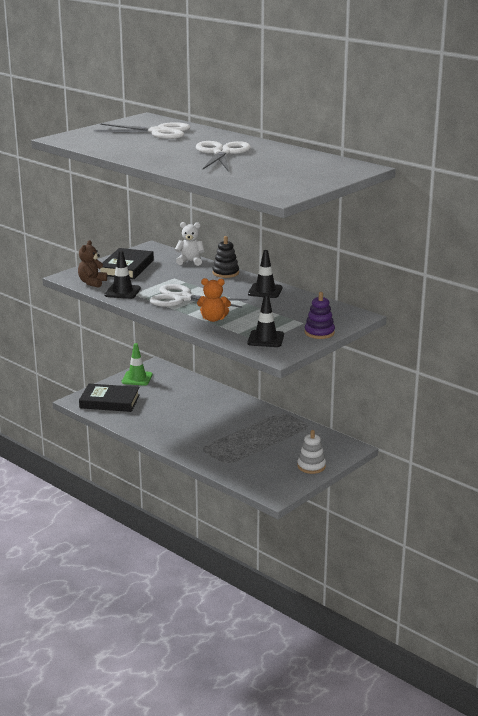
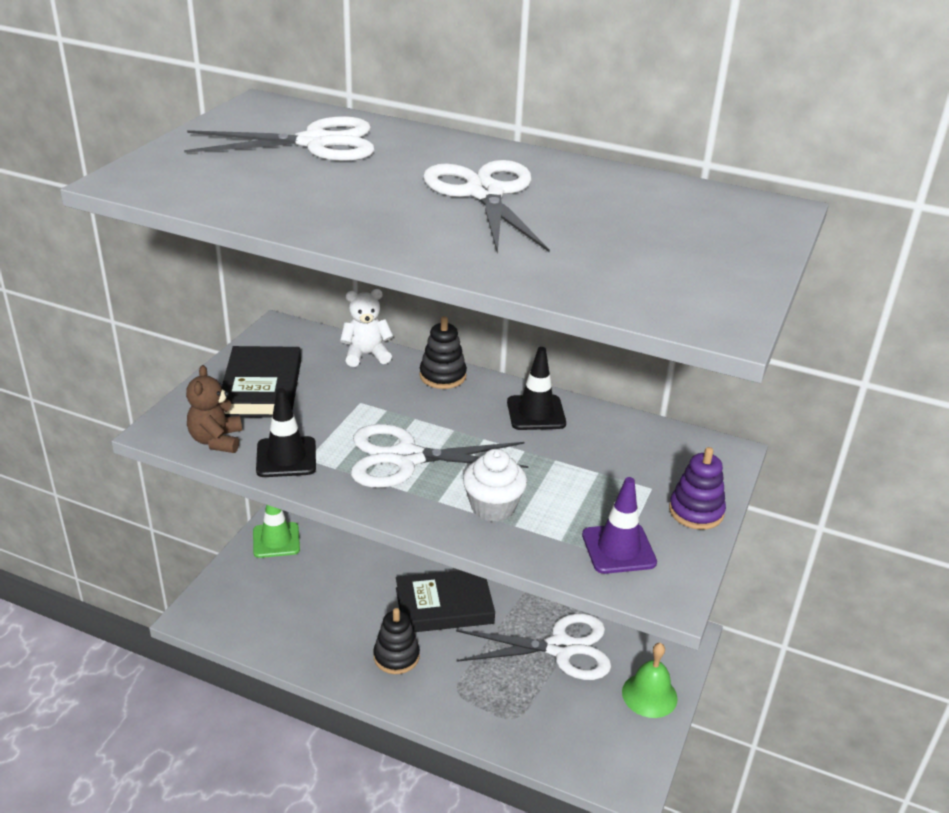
camera: 20 degrees left, 10 degrees up
black book [79,384,140,412] -> black book moved to [396,570,495,632]
orange teddy bear [197,278,231,322] -> white cupcake [463,449,527,522]
black traffic cone [248,294,284,347] -> purple traffic cone [582,477,657,574]
white stacking toy [297,430,326,474] -> green bell [622,643,678,718]
none -> black stacking toy [373,608,420,674]
none -> white scissors [456,613,611,680]

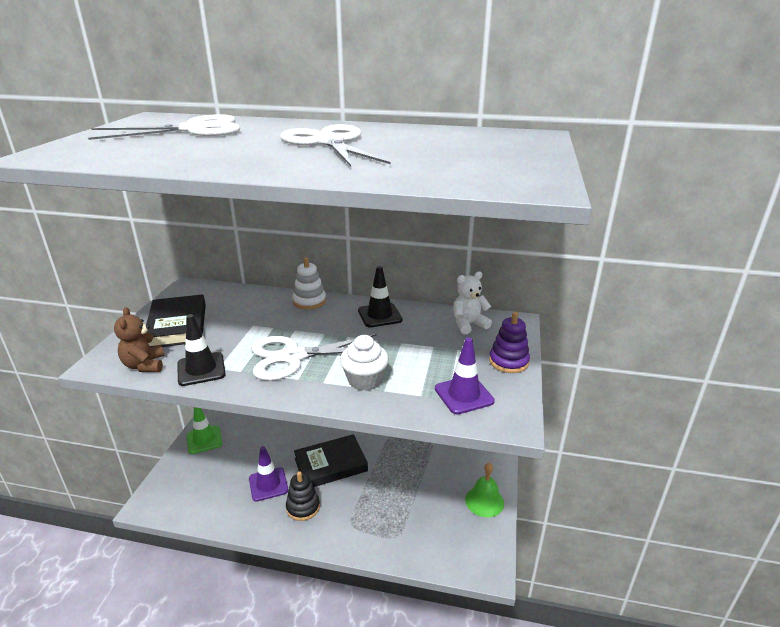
camera: 10 degrees left, 5 degrees down
white teddy bear [340,289,394,367] -> white teddy bear moved to [453,271,492,334]
black stacking toy [420,316,467,389] -> white stacking toy [292,257,326,309]
white scissors [456,613,611,680] -> none
none -> purple traffic cone [249,446,288,502]

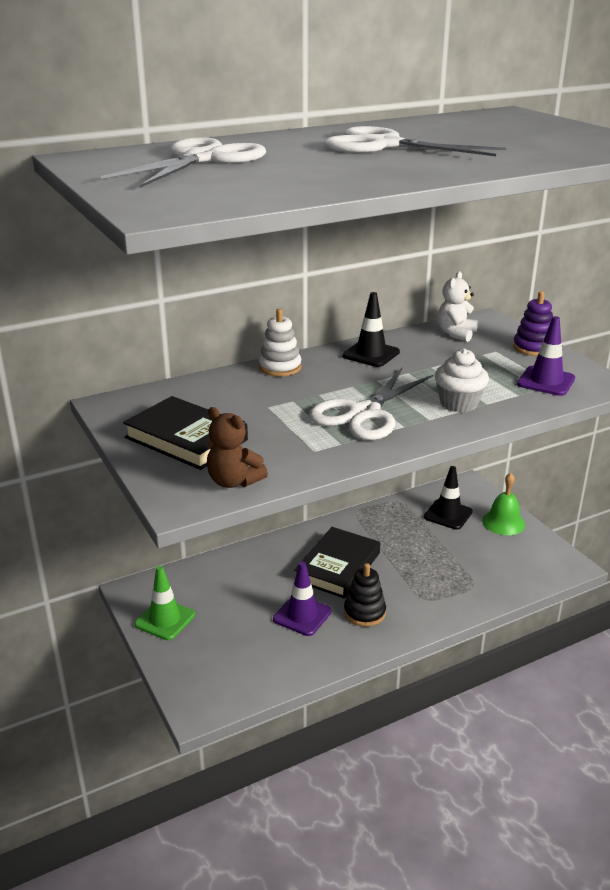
camera: 40 degrees left, 0 degrees up
black traffic cone [177,314,226,386] -> black traffic cone moved to [424,466,473,530]

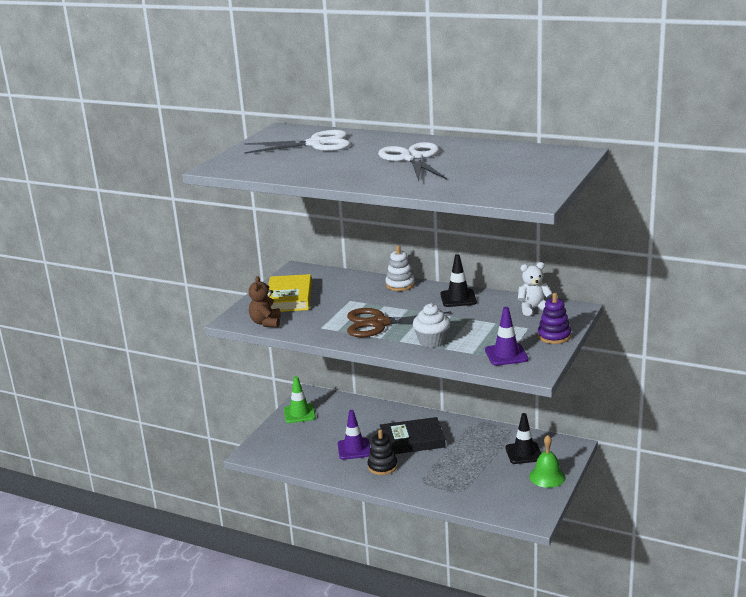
camera: 55 degrees right, 5 degrees down
black book [123,396,248,470] -> yellow book [268,274,312,312]
white scissors [309,368,434,440] -> brown scissors [347,308,453,337]

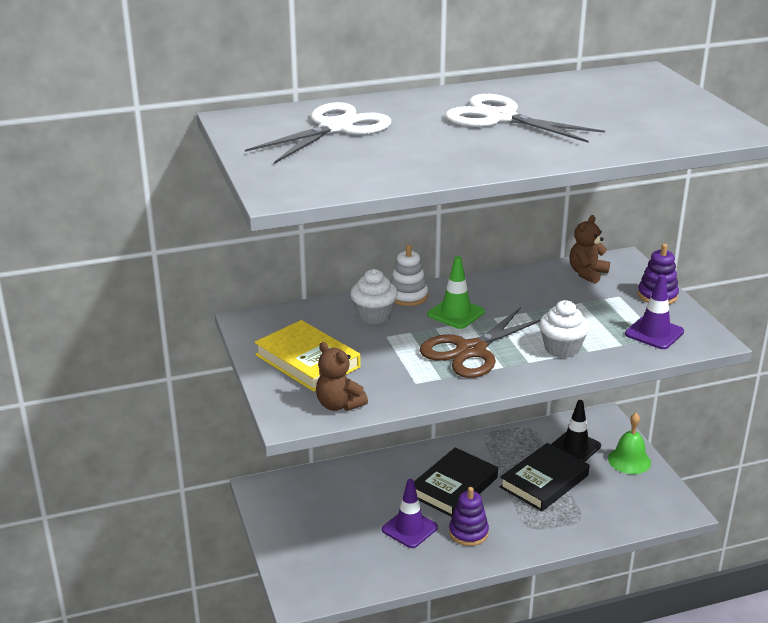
camera: 45 degrees left, 5 degrees up
green traffic cone [284,376,316,423] -> green traffic cone moved to [427,256,485,329]
black stacking toy [368,429,397,475] -> purple stacking toy [449,487,489,546]
black traffic cone [440,254,477,307] -> none
white teddy bear [518,262,553,316] -> brown teddy bear [570,215,610,284]
none -> white cupcake [350,269,398,324]
none -> black book [500,443,589,511]

